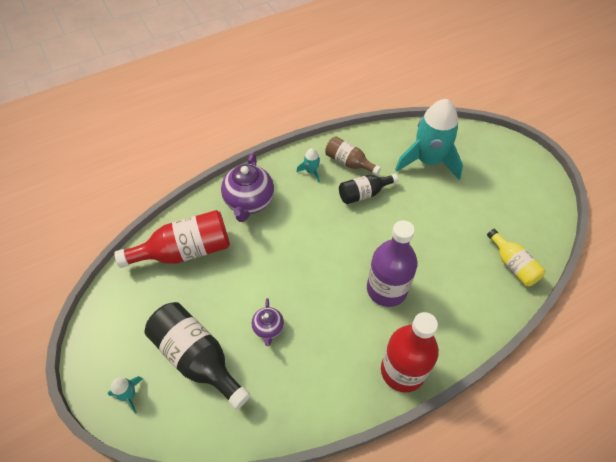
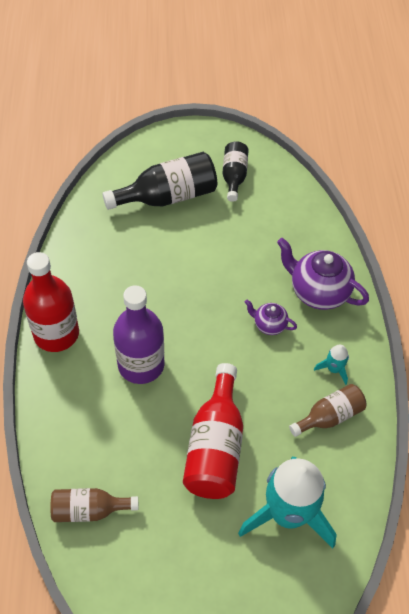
camera: 115 degrees right, 0 degrees up
turquoise rocket [108,376,143,414] -> none
red bottle [114,210,230,268] -> red bottle moved to [183,363,243,499]
purple teapot [252,298,284,346] -> purple teapot moved to [245,300,297,335]
black bottle [339,174,398,204] -> black bottle moved to [223,141,249,202]
yellow bottle [487,229,545,286] -> brown bottle [51,488,138,522]

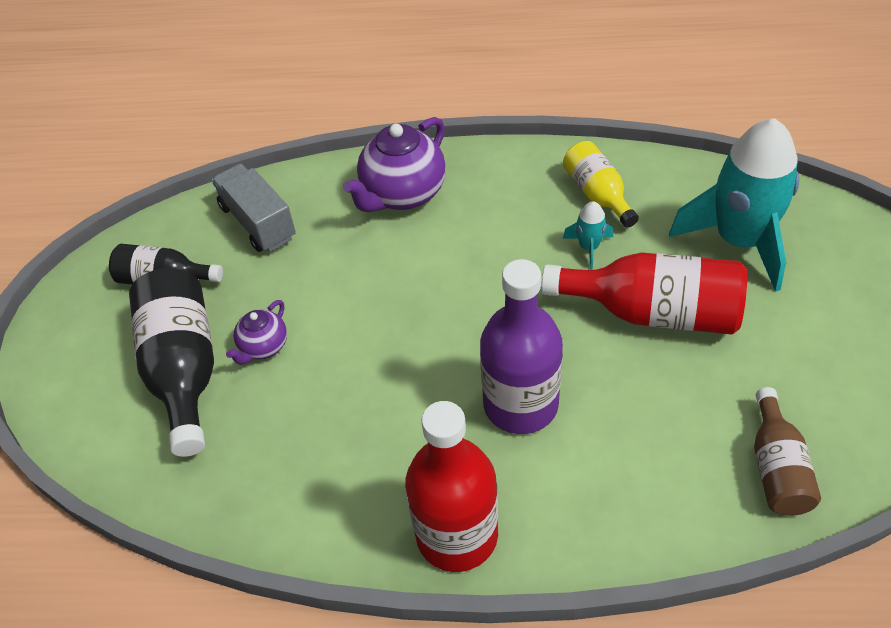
camera: 80 degrees left, 5 degrees down
purple teapot [245,300,297,335] -> purple teapot moved to [226,300,287,365]
brown bottle [289,384,367,437] -> yellow bottle [563,141,639,228]
turquoise rocket [314,345,349,385] -> turquoise rocket moved to [563,201,613,269]
none -> grey truck [212,164,296,252]

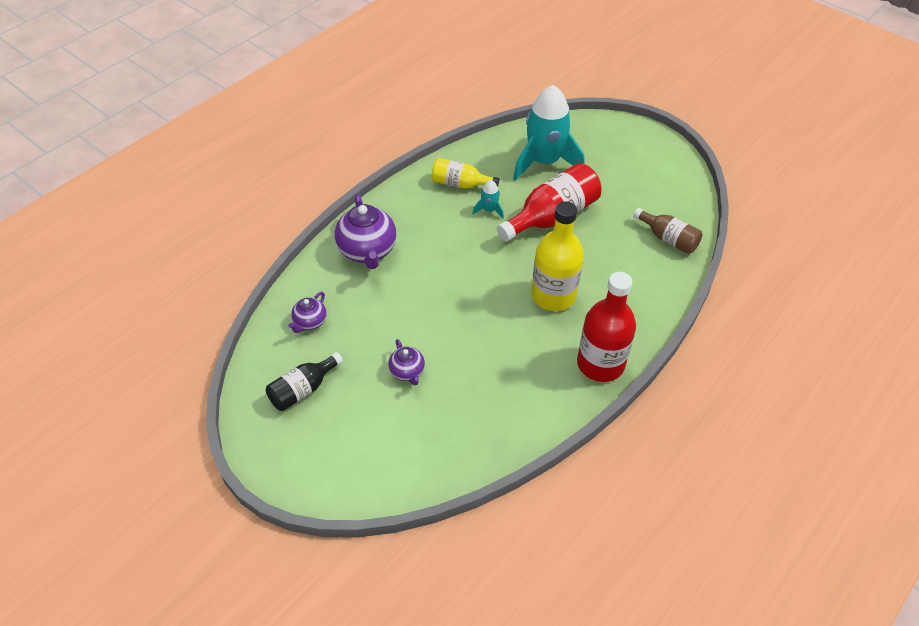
camera: 55 degrees left, 0 degrees up
black bottle [129,268,214,457] -> none
grey truck [212,164,296,252] -> purple teapot [288,292,327,333]
purple bottle [480,259,563,434] -> yellow bottle [531,201,584,311]

